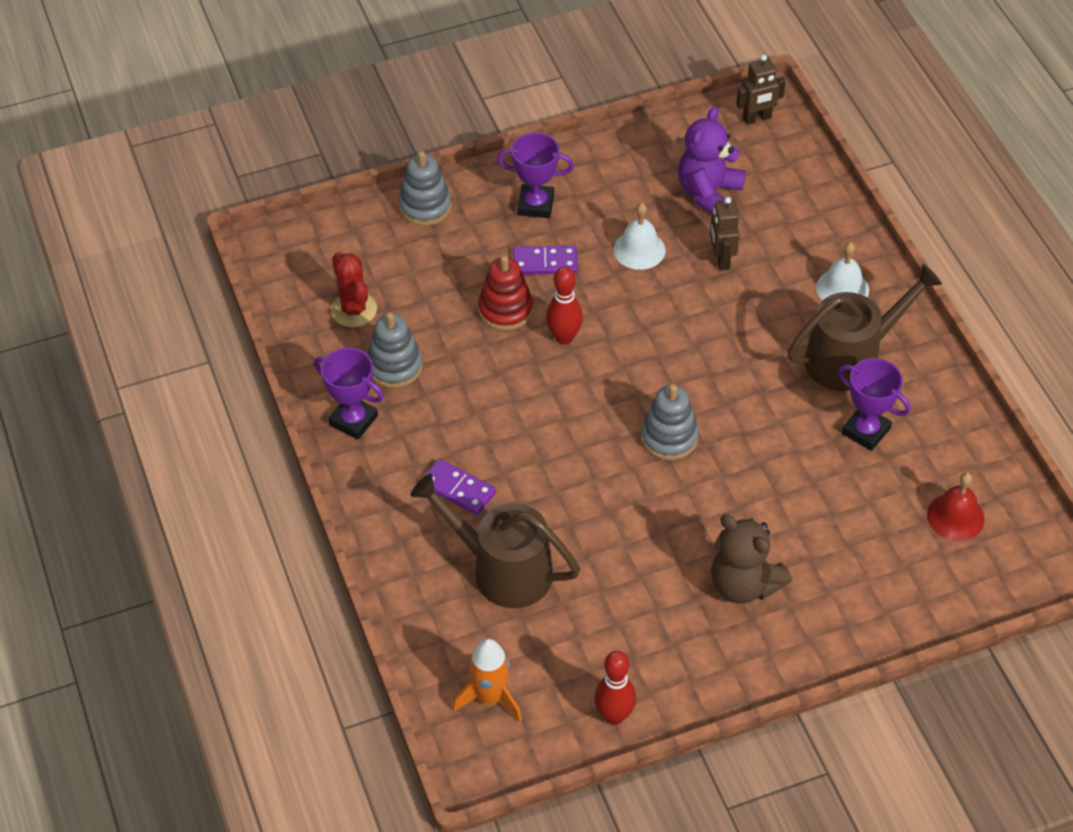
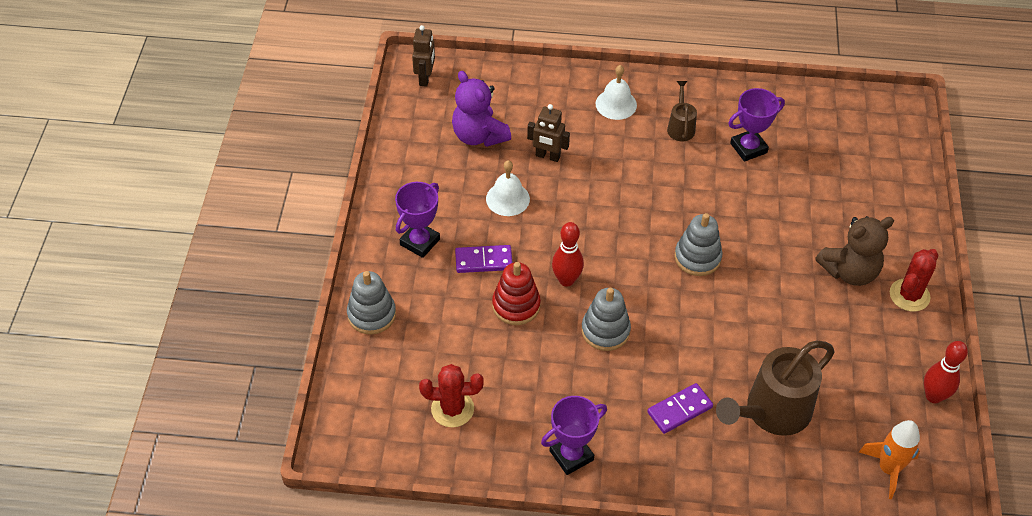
camera: 65 degrees left, 0 degrees up
grey stacking toy [367,312,423,388] -> grey stacking toy moved to [582,288,631,351]
purple domino [513,246,578,274] -> purple domino turned 60 degrees clockwise [455,245,513,273]
brown watering can [788,264,942,391] -> brown watering can [667,81,697,141], size x0.50
red bell [927,472,985,541] -> none
none -> red cactus [890,249,938,312]

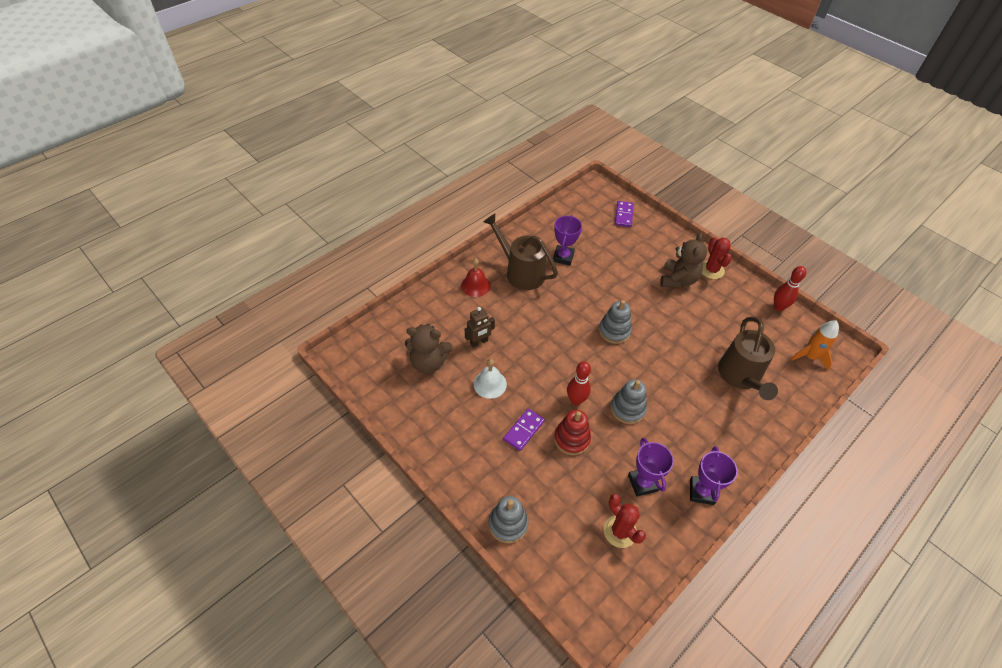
camera: 50 degrees left, 0 degrees up
purple trophy [395,182,440,258] -> purple trophy moved to [628,438,674,497]
brown robot [412,25,435,87] -> none
red cactus [419,364,484,427] -> red cactus turned 75 degrees counterclockwise [604,494,646,548]
purple teddy bear [452,71,511,147] -> brown teddy bear [405,324,452,374]
white bell [595,65,637,120] -> red bell [461,258,491,297]
purple domino [647,383,713,434] -> purple domino moved to [615,201,634,227]
brown watering can [667,81,697,141] -> brown watering can [483,214,558,290], size x2.00

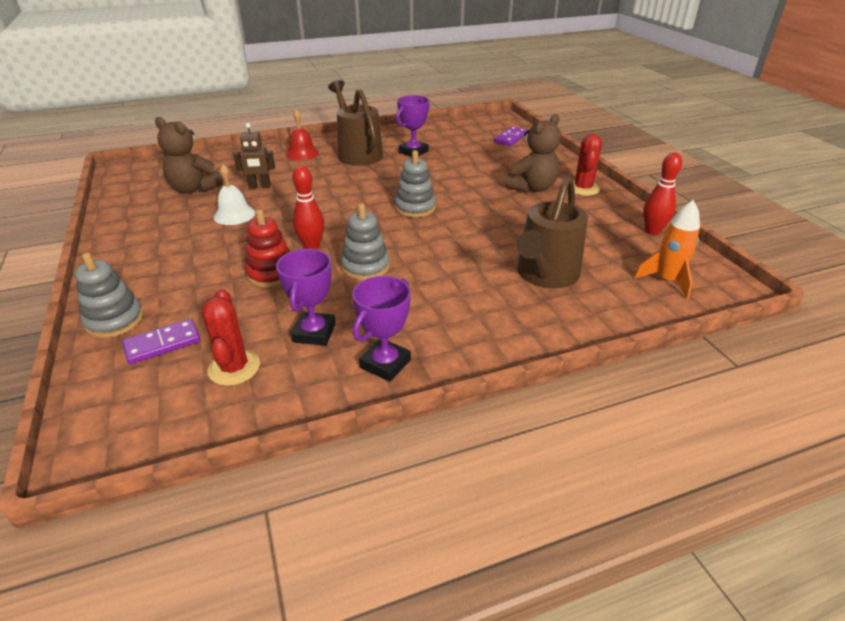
camera: 25 degrees right, 15 degrees down
purple domino [503,409,545,451] -> purple domino moved to [122,319,200,364]

